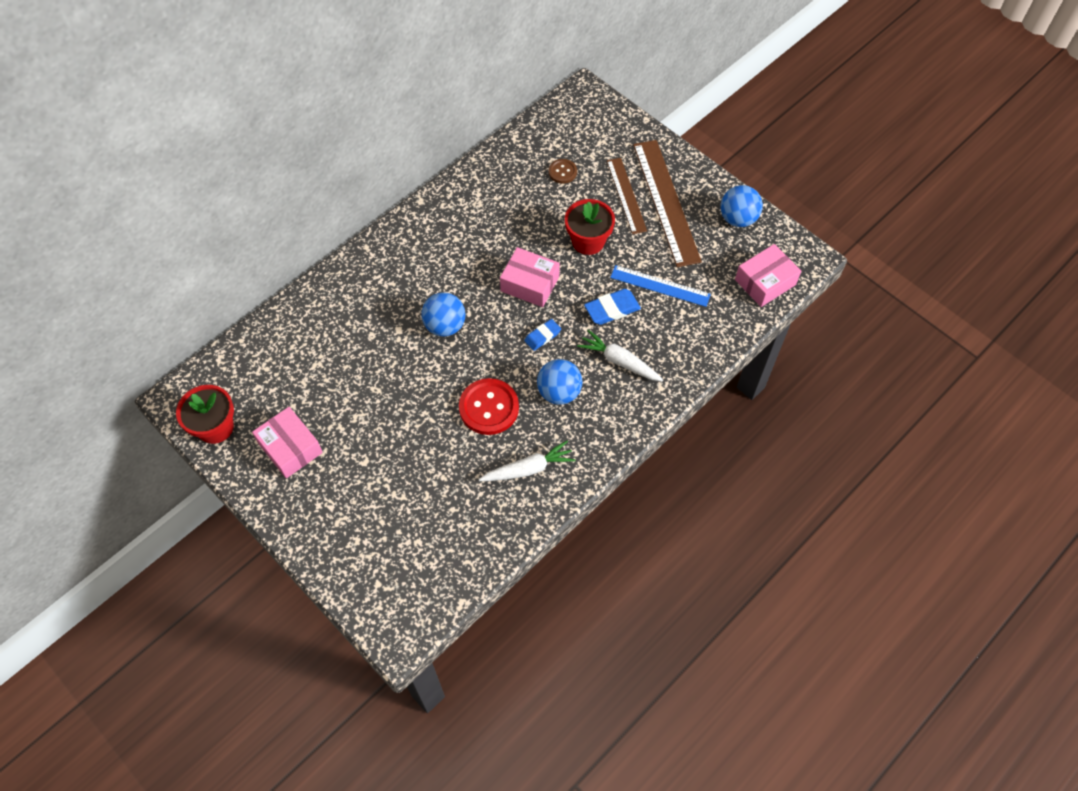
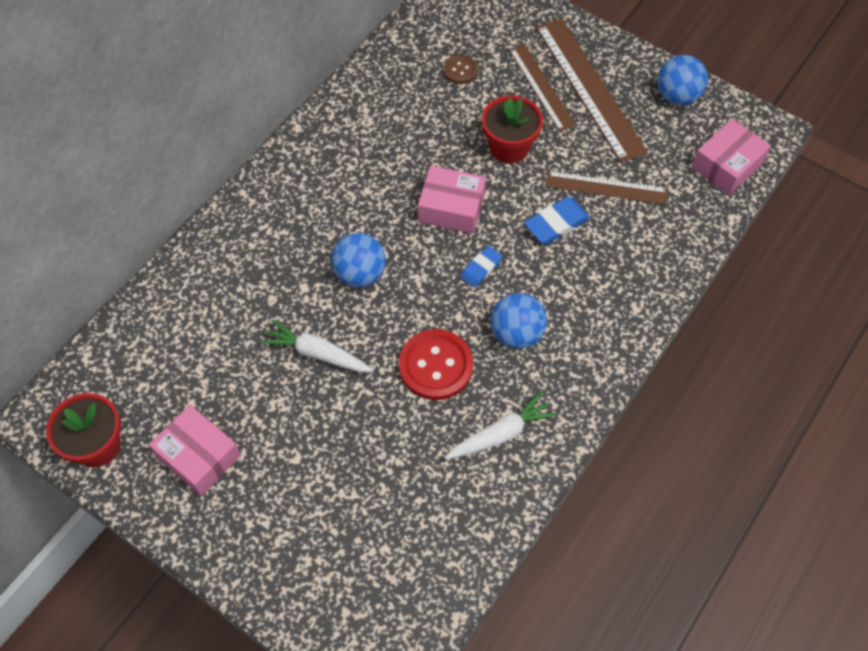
camera: 10 degrees left, 0 degrees up
white carrot [577,330,663,382] -> white carrot moved to [260,319,373,372]
blue ruler [610,265,711,307] -> brown ruler [545,171,668,204]

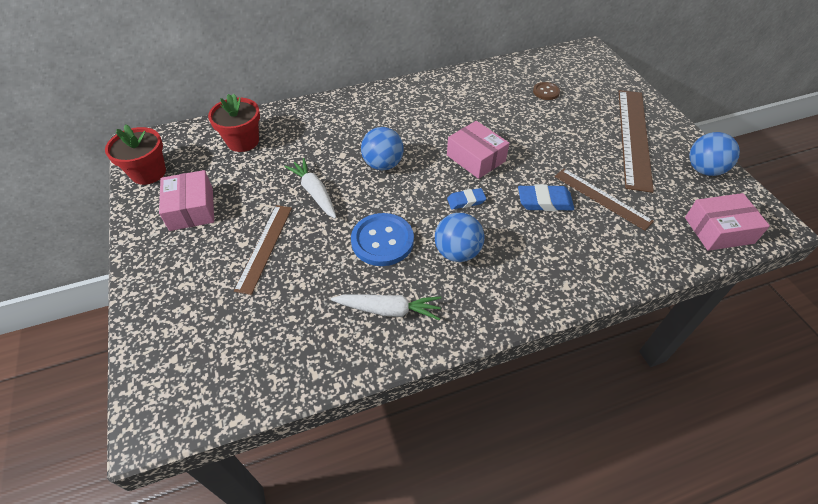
camera: 35 degrees right, 10 degrees down
red button [399,329,473,400] -> blue button [351,213,414,266]
red flower pot [482,95,543,163] -> red flower pot moved to [208,93,260,152]
brown ruler [509,44,576,132] -> brown ruler moved to [234,205,292,295]

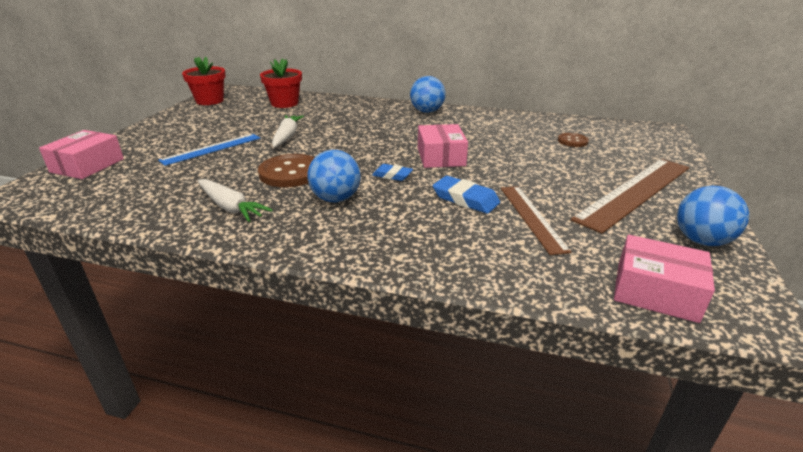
camera: 35 degrees right, 20 degrees down
pink box [159,170,214,231] -> pink box moved to [39,130,124,179]
brown ruler [234,205,292,295] -> blue ruler [158,134,260,166]
blue button [351,213,414,266] -> brown button [258,154,315,187]
blue ball [361,127,404,170] -> blue ball moved to [410,76,445,113]

